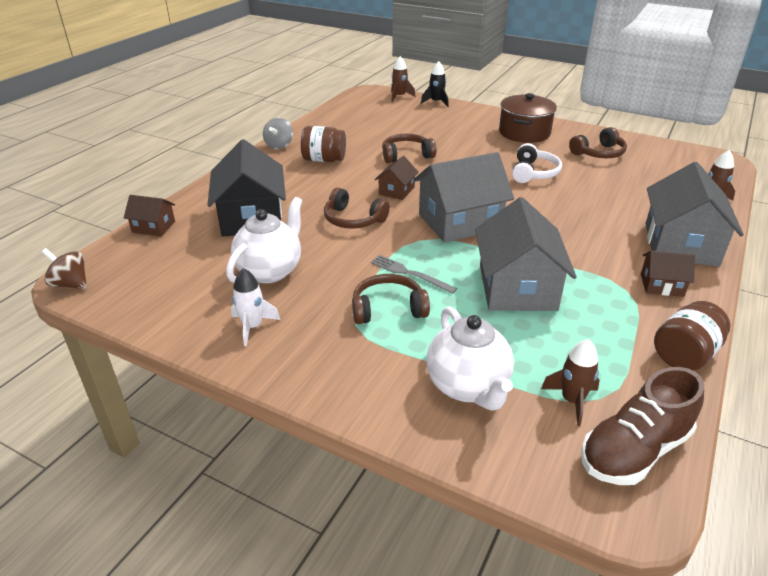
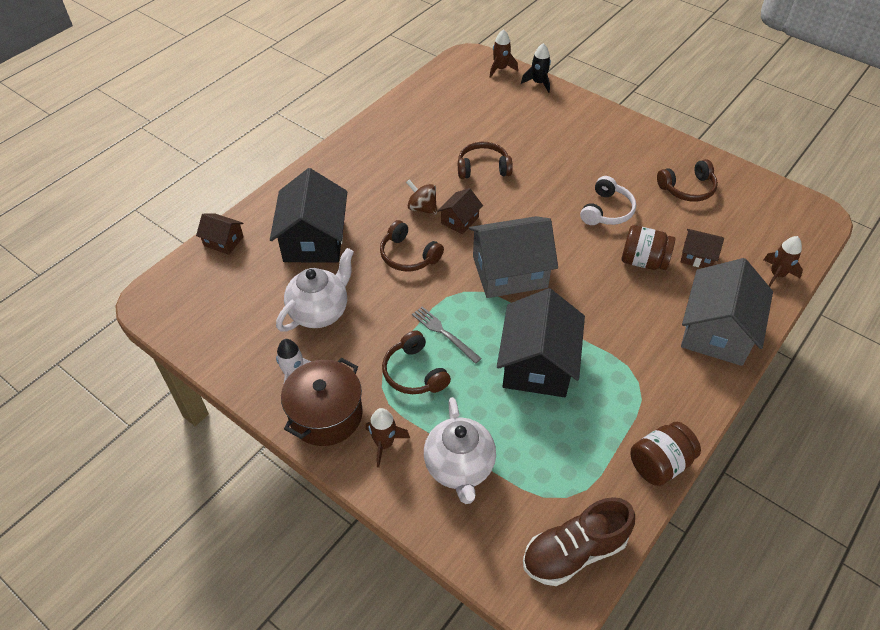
camera: 10 degrees right, 15 degrees up
brown spinning top [42,248,87,289] -> brown spinning top moved to [406,179,437,215]
grey spinning top [263,118,293,149] -> none
brown jar [301,126,346,162] -> brown jar moved to [622,225,675,270]
brown headphones [352,274,430,324] -> brown headphones turned 120 degrees counterclockwise [382,330,451,394]
grey house [475,197,577,311] -> black house [497,288,585,397]
brown pot [499,93,557,143] -> brown pot moved to [281,358,363,446]
brown rocket [541,339,599,426] -> brown rocket moved to [366,408,410,468]
brown house [641,251,695,297] -> brown house moved to [680,229,724,268]

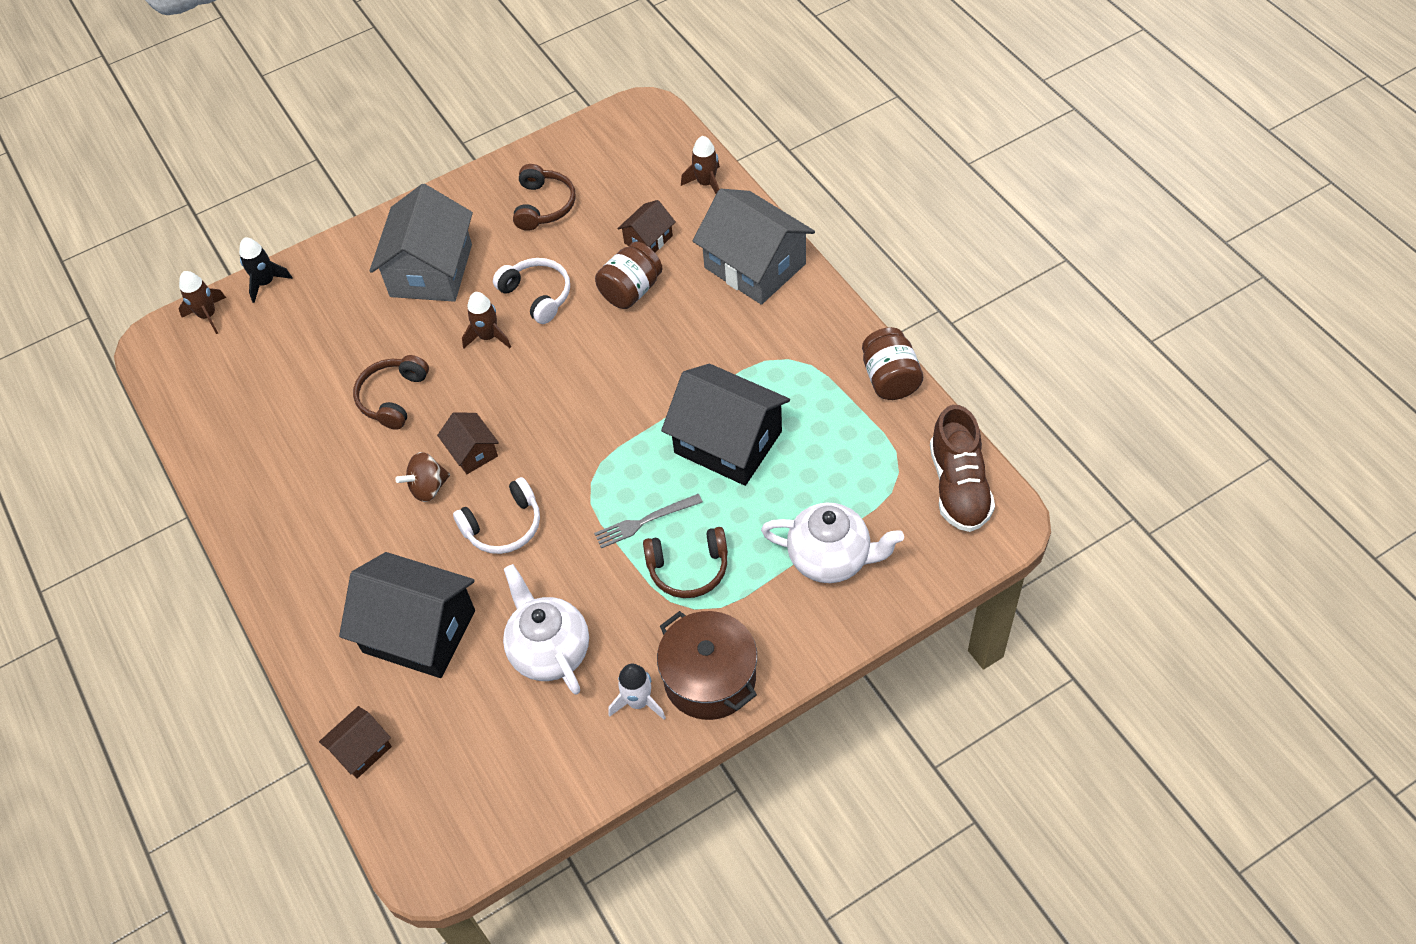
camera: 65 degrees left, 5 degrees up
brown rocket [366,408,410,468] -> brown rocket moved to [462,292,511,348]
brown headphones [380,220,444,271] -> white headphones [453,477,540,554]
grey house [469,216,558,298] -> grey house moved to [370,184,473,302]

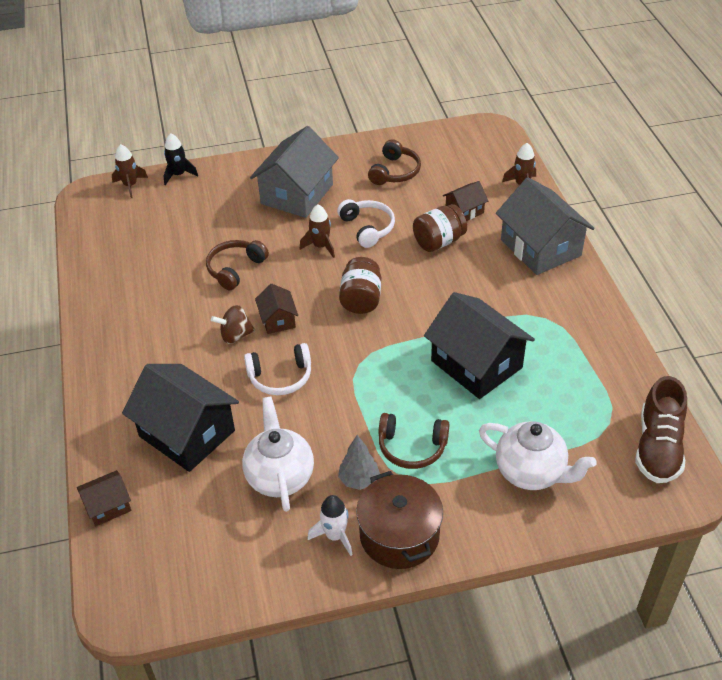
camera: 15 degrees right, 10 degrees down
grey fork [594,494,703,548] -> none
brown jar [862,327,923,400] -> brown jar moved to [339,257,381,314]
none -> grey tree [338,435,380,490]

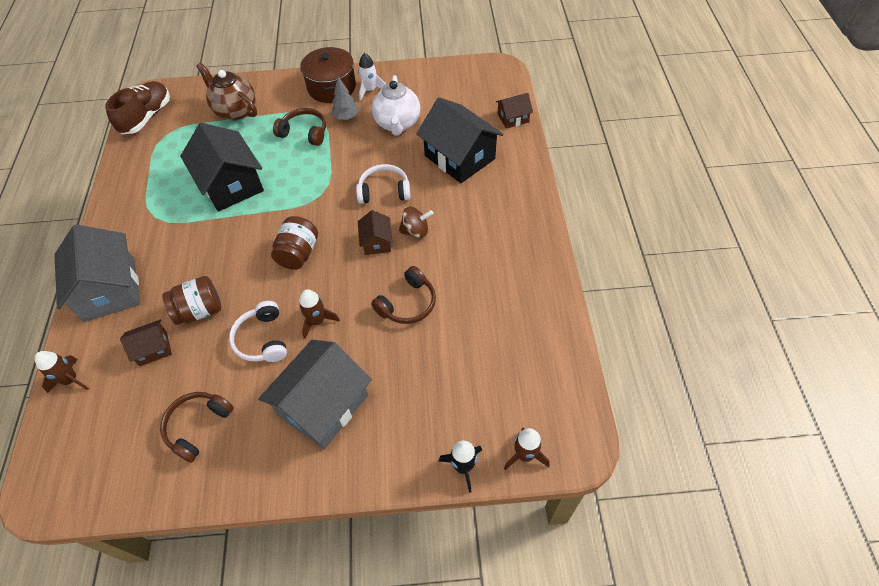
camera: 170 degrees left, 10 degrees up
white teapot [479,421,597,490] -> brown teapot [196,62,257,121]

